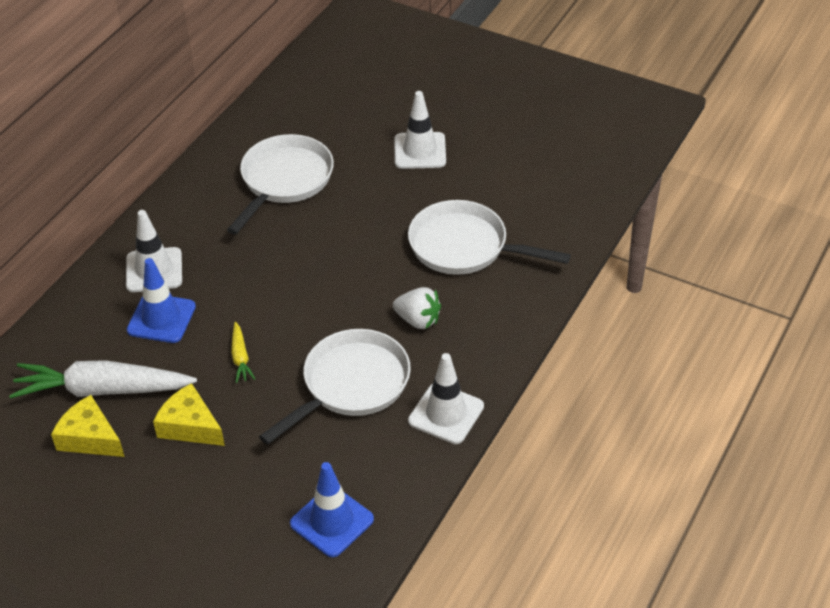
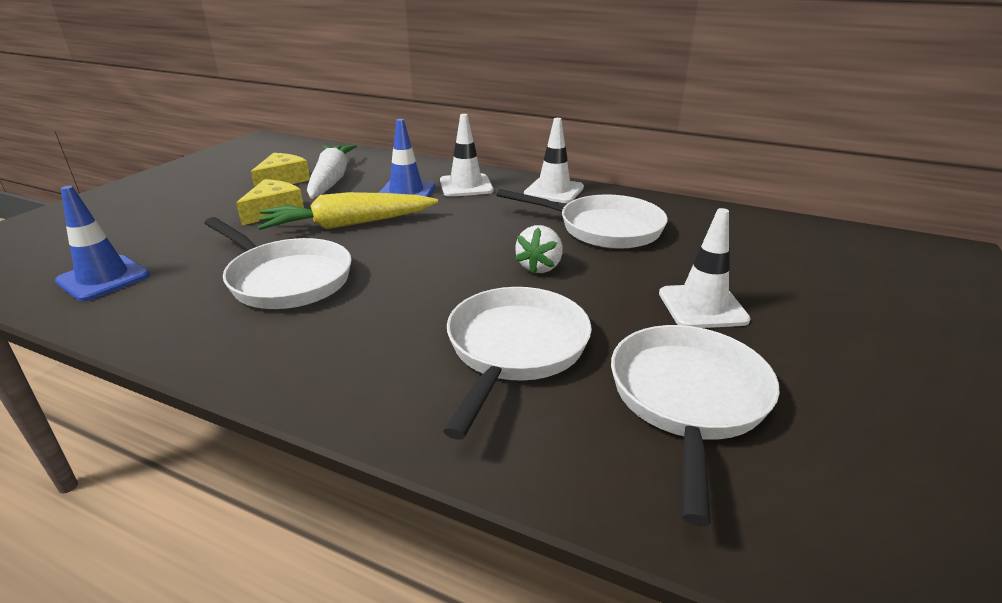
camera: 85 degrees right, 15 degrees down
yellow carrot [231,322,255,383] -> yellow carrot [258,192,438,230], size x2.24
white strawberry [393,287,441,329] -> white strawberry moved to [515,225,563,274]
white traffic cone [408,353,484,444] -> white traffic cone moved to [524,118,584,203]
none -> white pan [611,325,780,526]

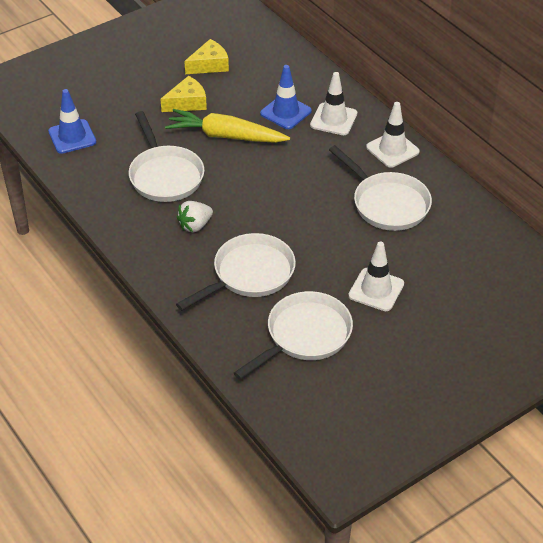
camera: 30 degrees right, 15 degrees up
white carrot [307,145,357,199] -> none
white strawberry [515,225,563,274] -> white strawberry moved to [177,201,213,232]

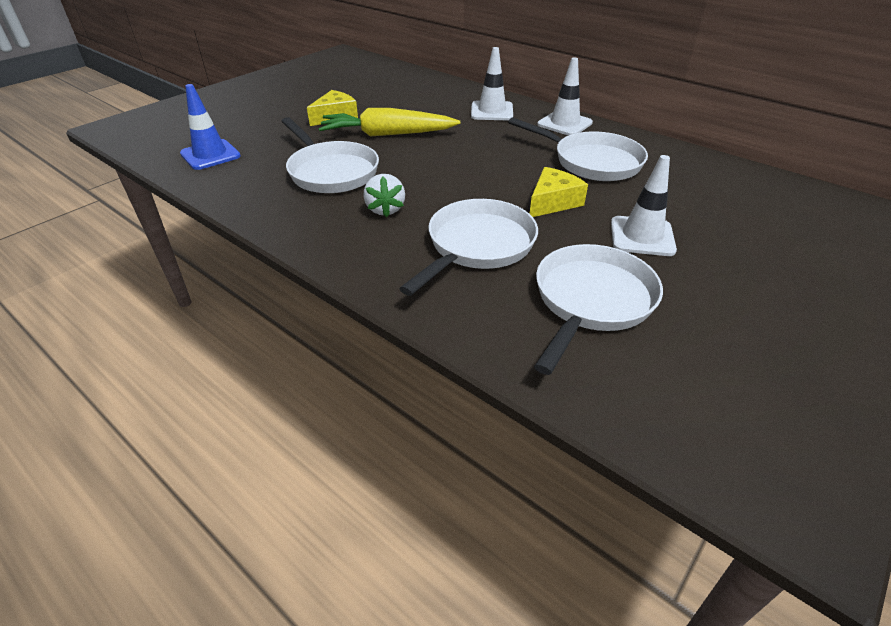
camera: 15 degrees left, 5 degrees down
white strawberry [177,201,213,232] -> white strawberry turned 45 degrees counterclockwise [364,174,405,217]
yellow cheese [184,39,229,74] -> yellow cheese moved to [530,167,588,217]
blue traffic cone [260,65,312,129] -> none

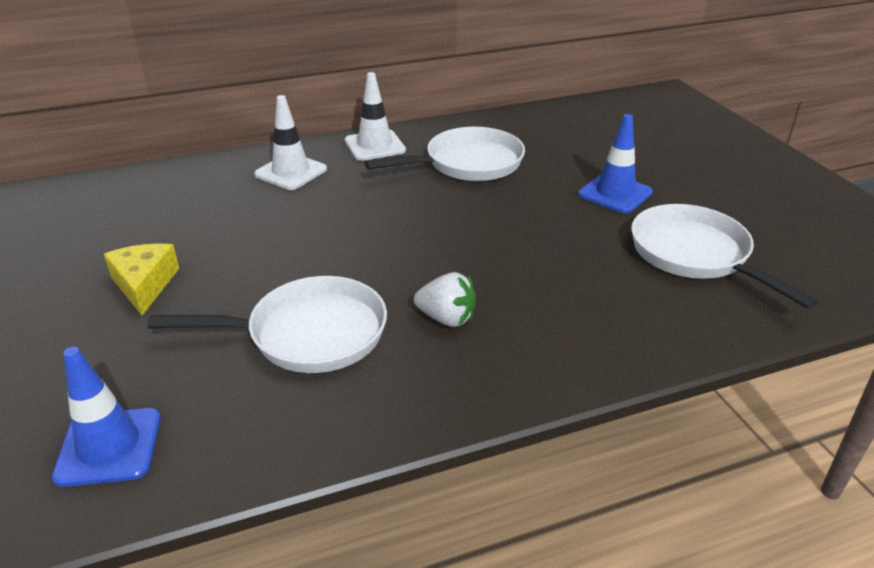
camera: 60 degrees left, 5 degrees down
yellow carrot [319,108,460,136] -> none
white pan [399,199,538,296] -> none
yellow cheese [530,167,588,217] -> none
white traffic cone [611,155,677,256] -> blue traffic cone [578,114,653,213]

